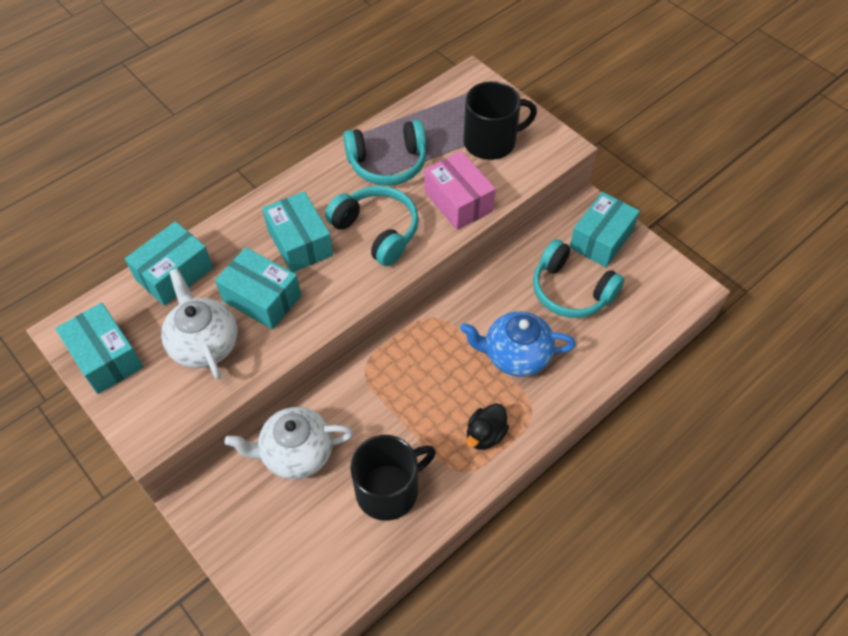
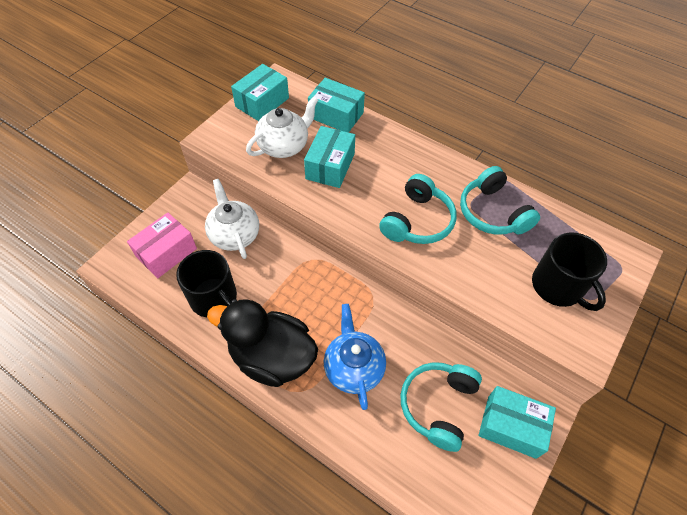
camera: 75 degrees right, 0 degrees up
turquoise box [262,191,333,272] -> none
pink box [424,151,496,230] -> pink box moved to [127,212,197,278]
black duck [466,403,509,450] -> black duck [207,299,318,387], size x2.20

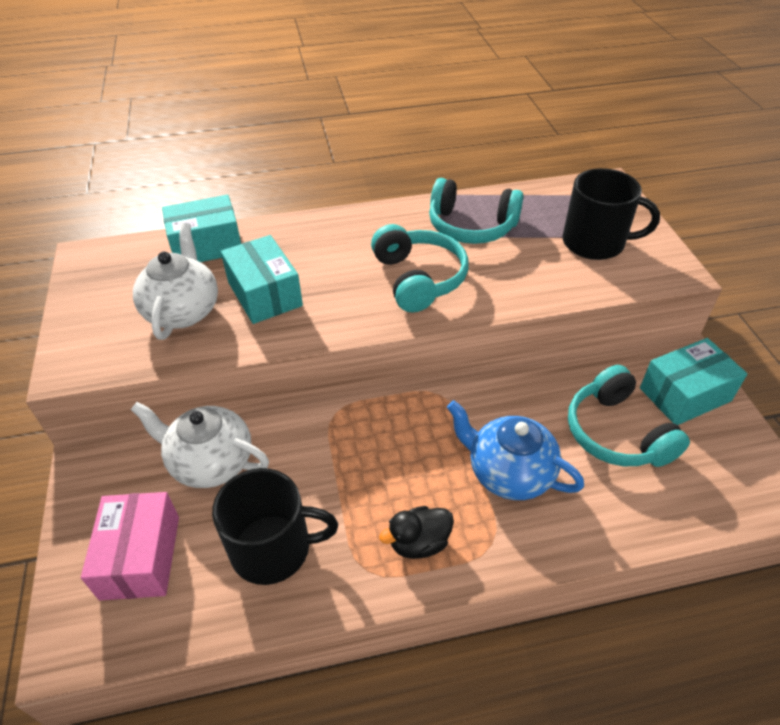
camera: 45 degrees left, 10 degrees down
black duck [207,299,318,387] -> black duck [379,506,454,559], size x0.45
turquoise box [231,64,289,121] -> none

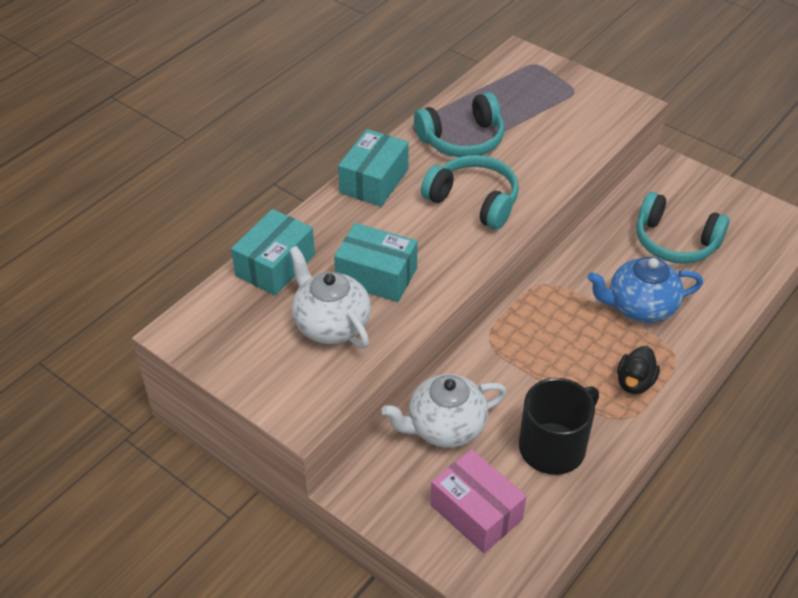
camera: 40 degrees left, 0 degrees up
black mug [563,168,660,260] -> none
turquoise box [640,338,747,425] -> turquoise box moved to [338,129,409,207]

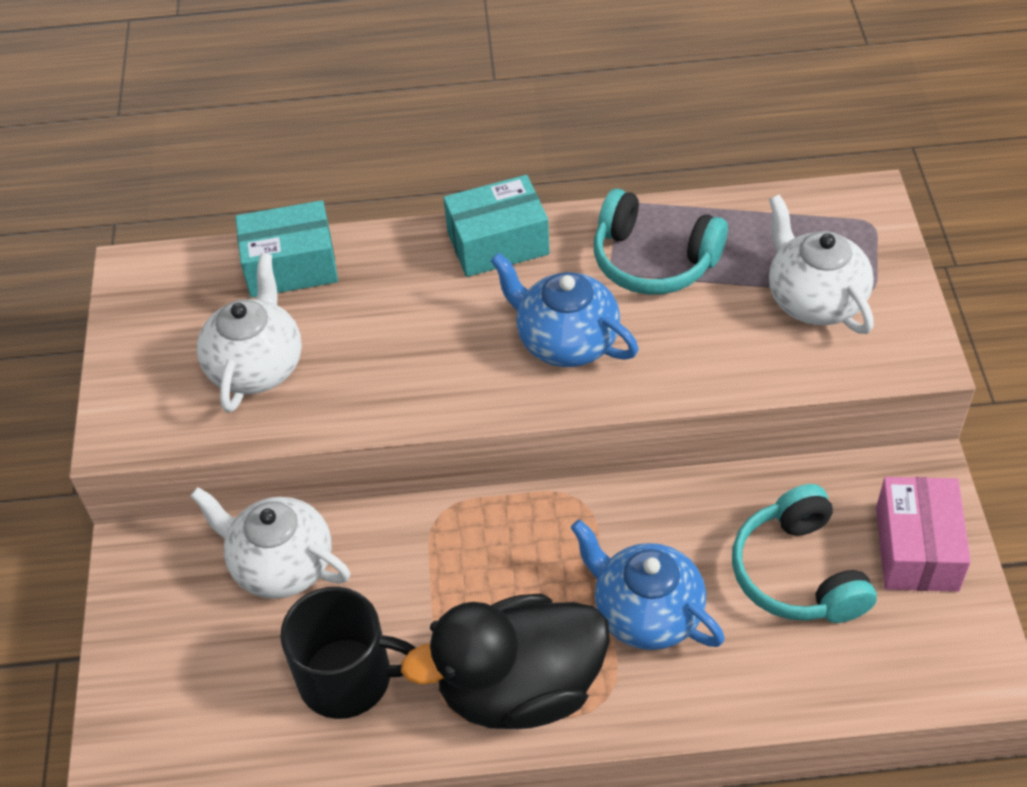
camera: 50 degrees right, 5 degrees up
turquoise box [334,223,418,302] -> none
turquoise headphones [421,155,519,229] -> blue teapot [490,253,639,367]
pink box [431,449,527,553] -> pink box moved to [876,477,971,592]
black duck [617,346,660,394] -> black duck [401,594,610,729], size x2.20
none -> white teapot [769,194,874,334]

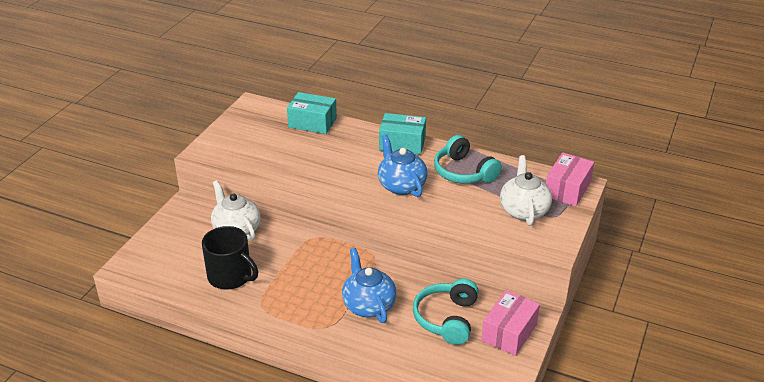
camera: 25 degrees right, 15 degrees down
white teapot [197,253,302,413] -> none
black duck [401,594,610,729] -> none
none -> pink box [546,152,594,206]

